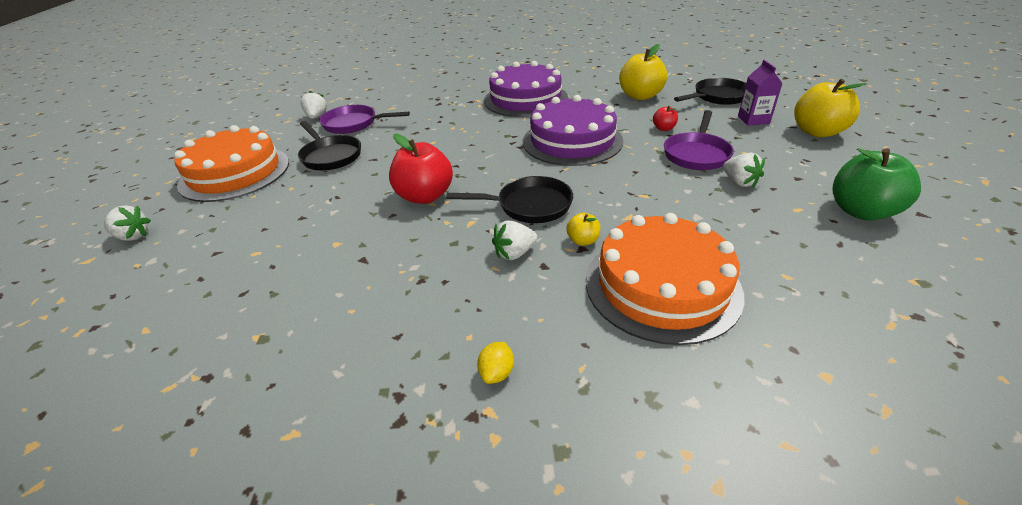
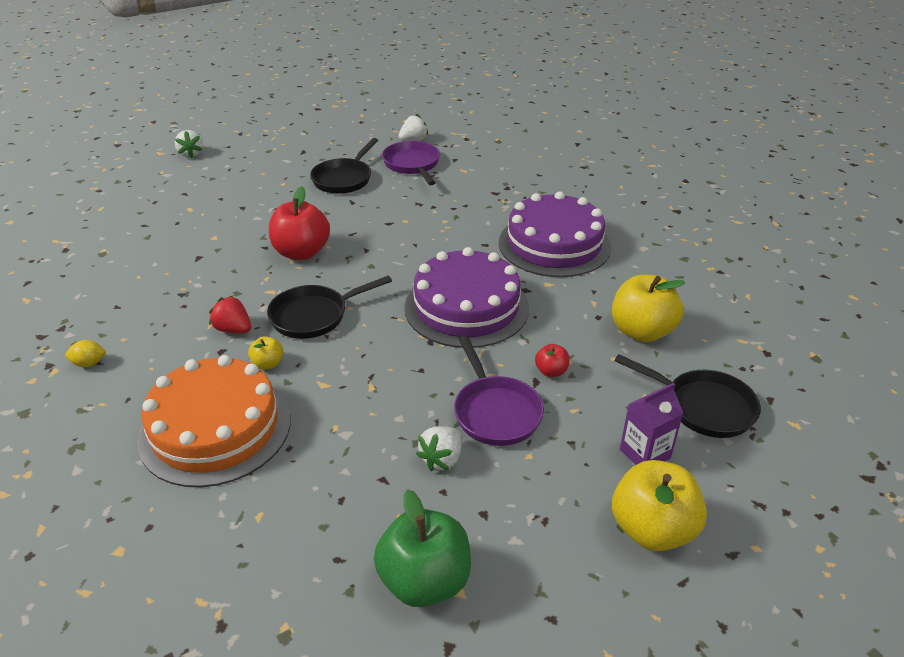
camera: 60 degrees right, 0 degrees up
orange cake [174,125,289,202] -> none
black pan [446,176,573,223] -> black pan turned 90 degrees clockwise [267,275,392,339]
white strawberry [492,220,537,260] -> red strawberry [209,296,251,333]
purple pan [664,110,734,170] -> purple pan turned 105 degrees counterclockwise [454,335,544,446]

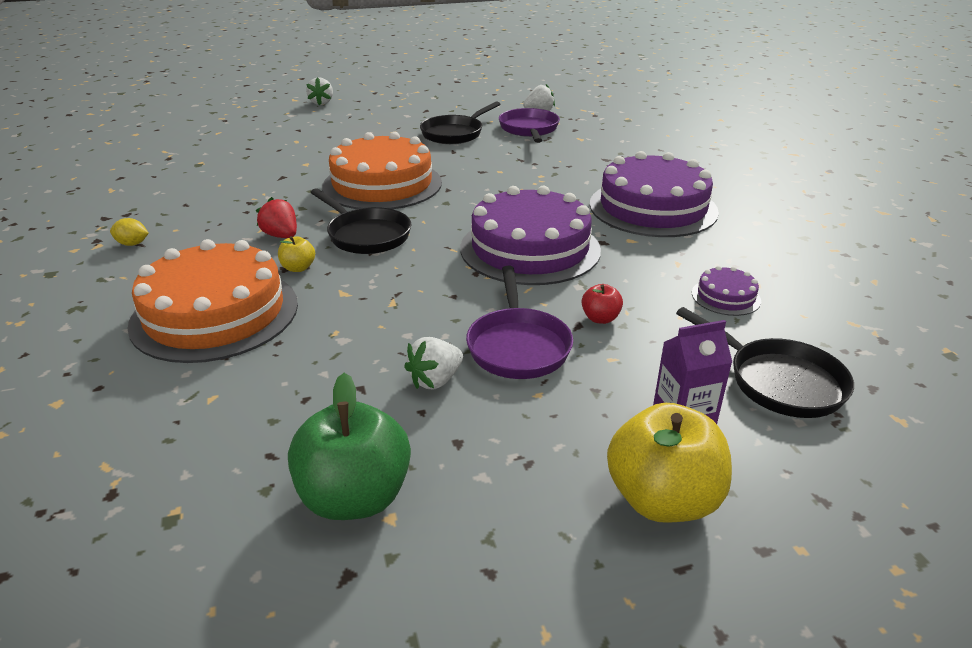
camera: 15 degrees right, 5 degrees down
black pan [267,275,392,339] -> black pan turned 120 degrees counterclockwise [310,188,411,254]
red apple [269,186,330,260] -> orange cake [322,132,442,209]
yellow apple [612,275,685,342] -> purple cake [692,266,761,316]

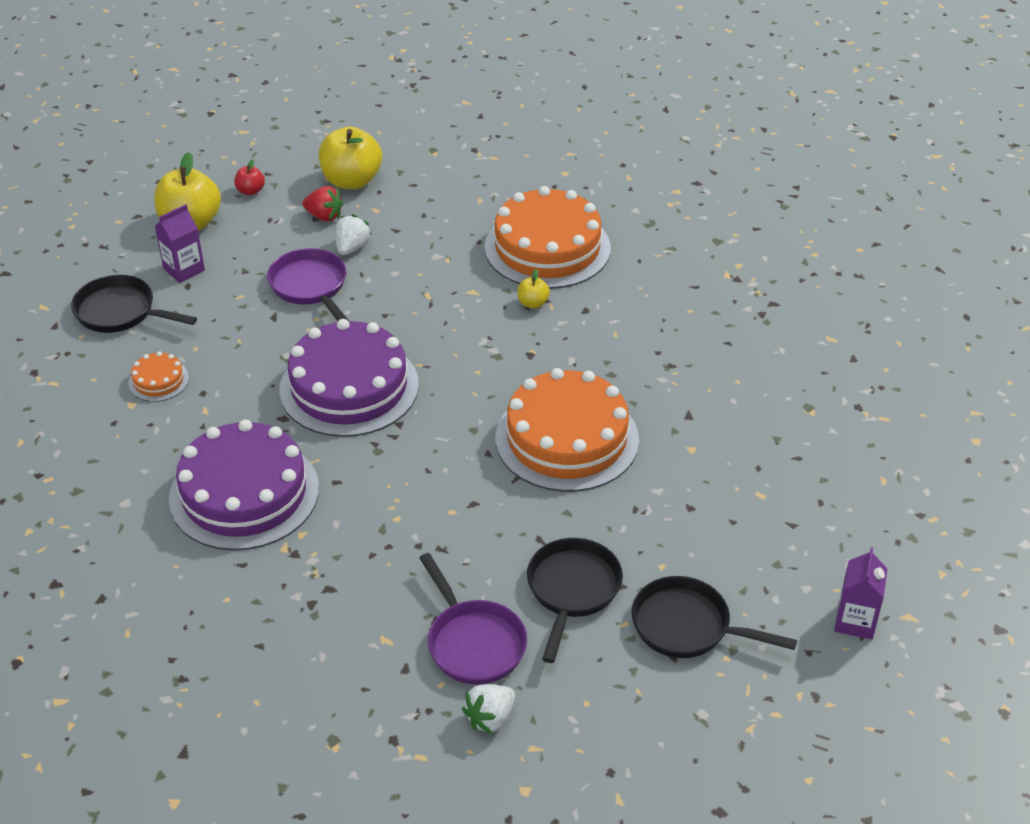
camera: 155 degrees right, 10 degrees up
yellow lemon [110,218,149,246] -> none
red strawberry [256,197,297,238] -> red strawberry moved to [302,186,343,222]
green apple [288,373,411,520] -> yellow apple [319,126,382,189]
white strawberry [306,77,333,105] -> purple carton [834,547,888,639]
black pan [310,188,411,254] -> black pan moved to [631,576,797,658]
red apple [582,284,623,324] -> red apple moved to [234,159,265,195]
purple cake [692,266,761,316] -> orange cake [129,351,189,402]

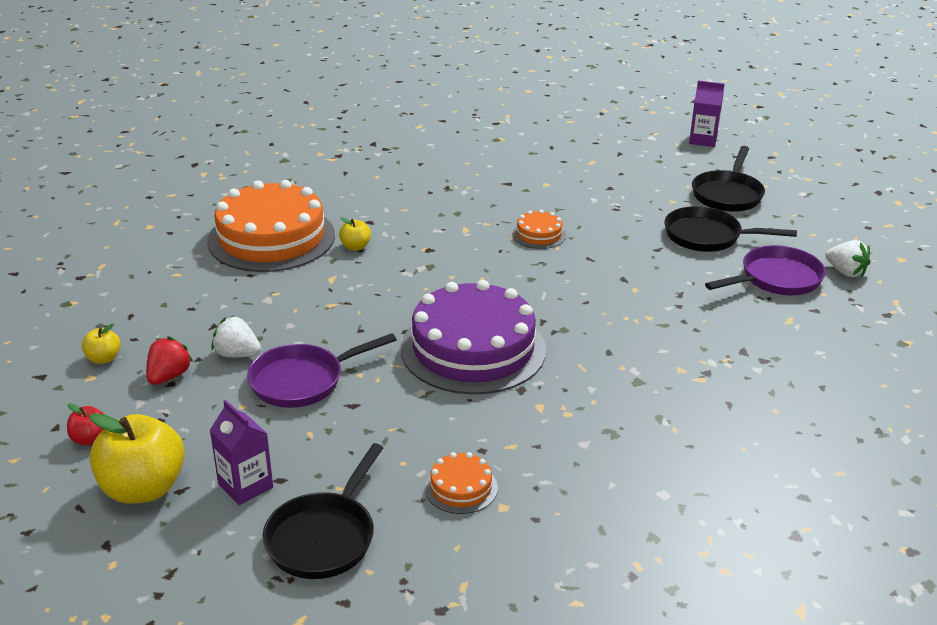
camera: 90 degrees left, 10 degrees down
purple cake [169,419,319,550] -> none
yellow apple [319,126,382,189] -> yellow apple [82,324,121,364], size x0.47
orange cake [495,368,639,492] -> orange cake [512,210,566,249], size x0.43

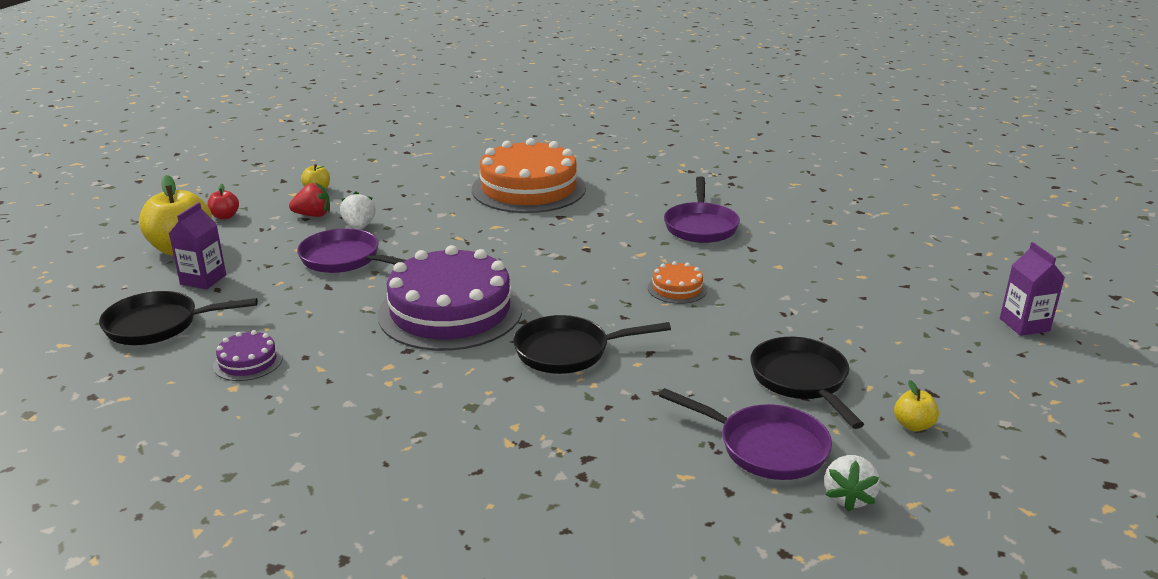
camera: 60 degrees right, 5 degrees down
yellow apple [339,217,371,251] -> yellow apple moved to [894,380,939,432]
orange cake [425,452,498,514] -> purple cake [213,330,283,381]
black pan [692,146,765,212] -> black pan moved to [513,315,671,374]
none -> purple pan [664,176,740,243]

